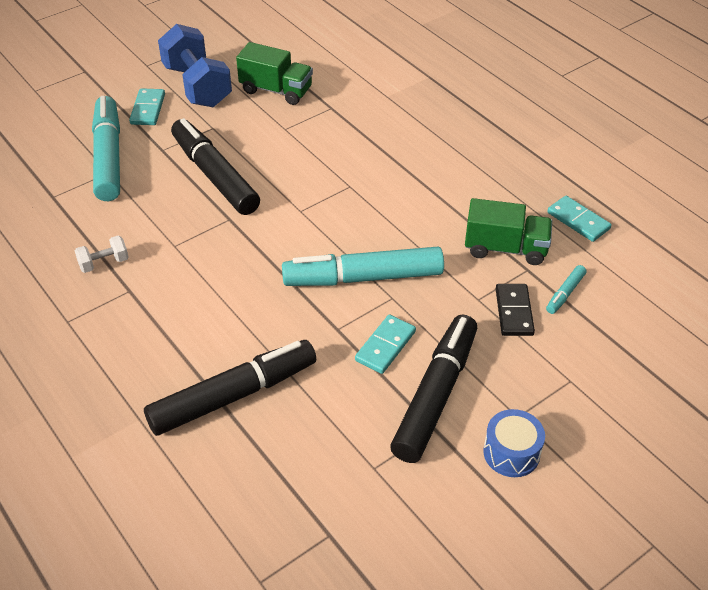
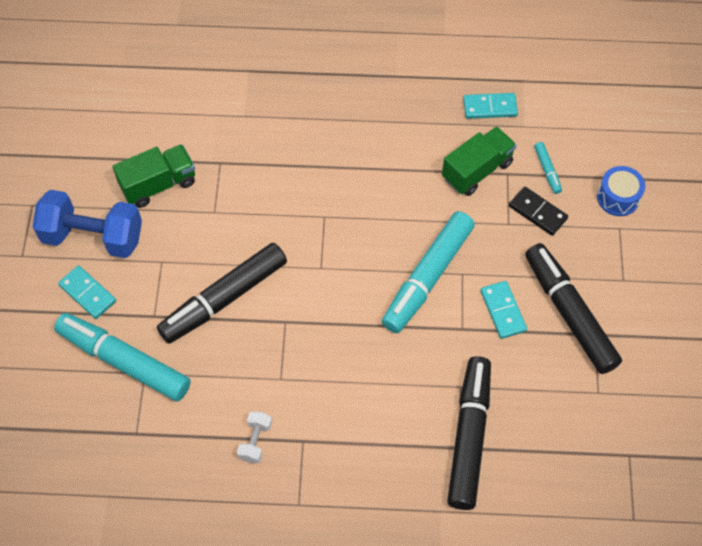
camera: 50 degrees left, 15 degrees up
black marker [171,118,260,215] -> black marker turned 45 degrees counterclockwise [157,243,287,344]
blue drum [483,409,545,477] -> blue drum moved to [597,166,645,216]

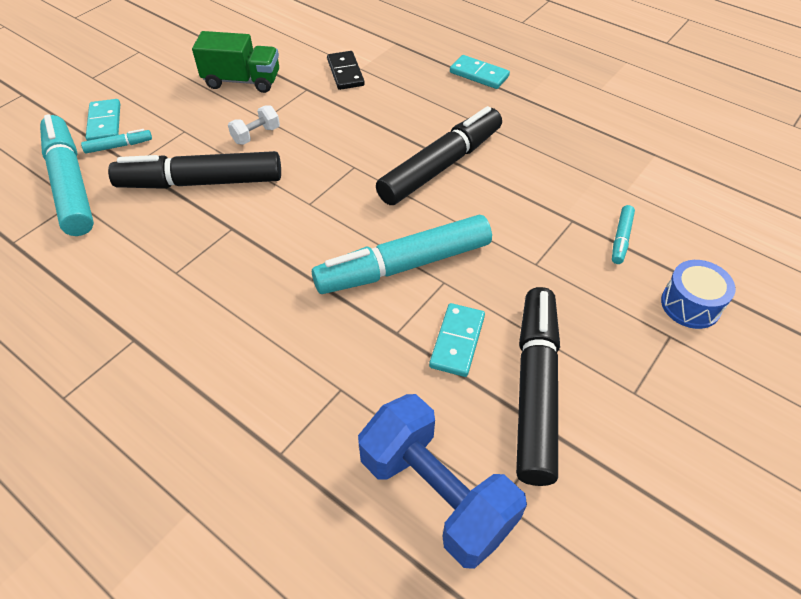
camera: 35 degrees right, 10 degrees down
blue dumbbell [33,190,142,258] -> blue dumbbell moved to [358,394,527,569]
white dumbbell [237,411,272,463] -> white dumbbell moved to [228,105,280,145]
green truck [442,127,517,196] -> none
black marker [447,356,491,510] -> black marker moved to [376,106,502,205]
turquoise domino [463,93,518,119] -> turquoise domino moved to [450,55,510,89]
black domino [509,186,568,236] -> black domino moved to [327,51,365,90]
none -> turquoise marker [81,129,152,153]

